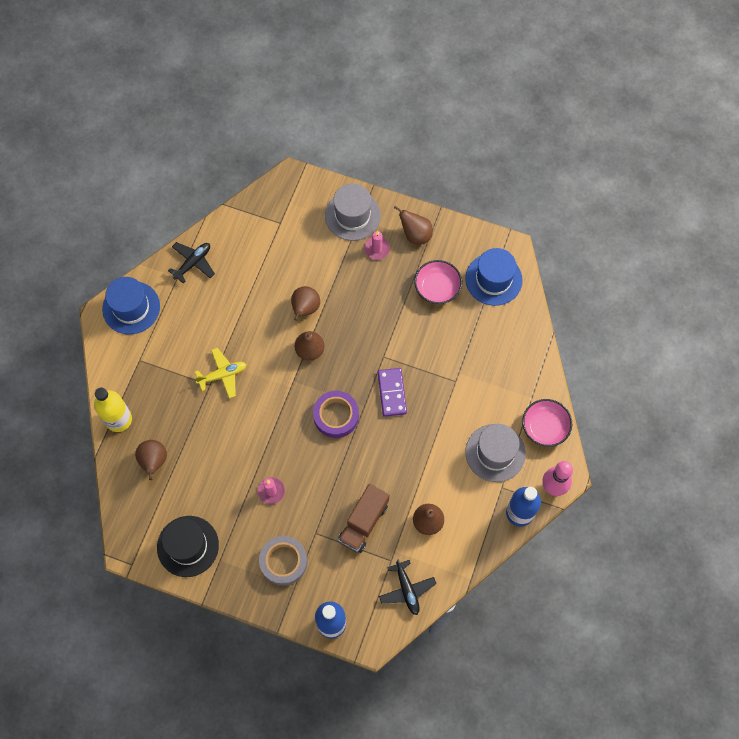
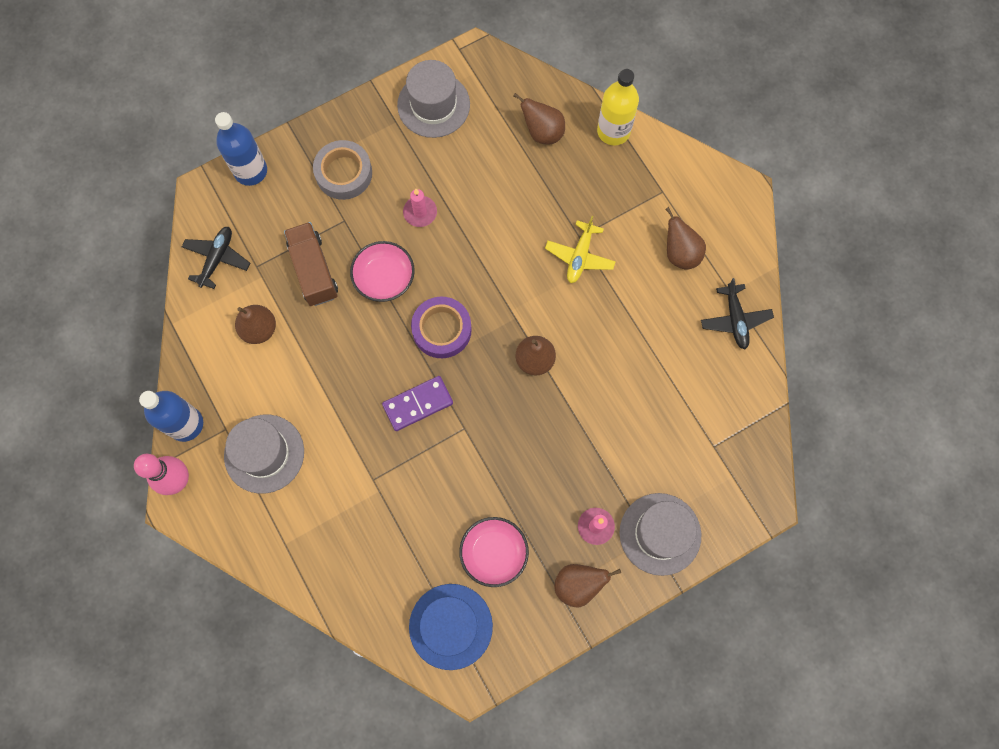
camera: 130 degrees right, 5 degrees up
blue hat [102,277,160,334] -> none
black hat [157,516,219,577] -> grey hat [397,60,470,138]
brown pear [291,286,320,321] -> brown pear moved to [665,207,706,270]
purple domino [378,368,407,417] -> purple domino turned 60 degrees counterclockwise [382,376,453,431]
black plane [379,559,437,615] -> black plane turned 90 degrees clockwise [182,227,250,289]
pink bowl [522,399,572,447] -> pink bowl moved to [350,241,415,302]

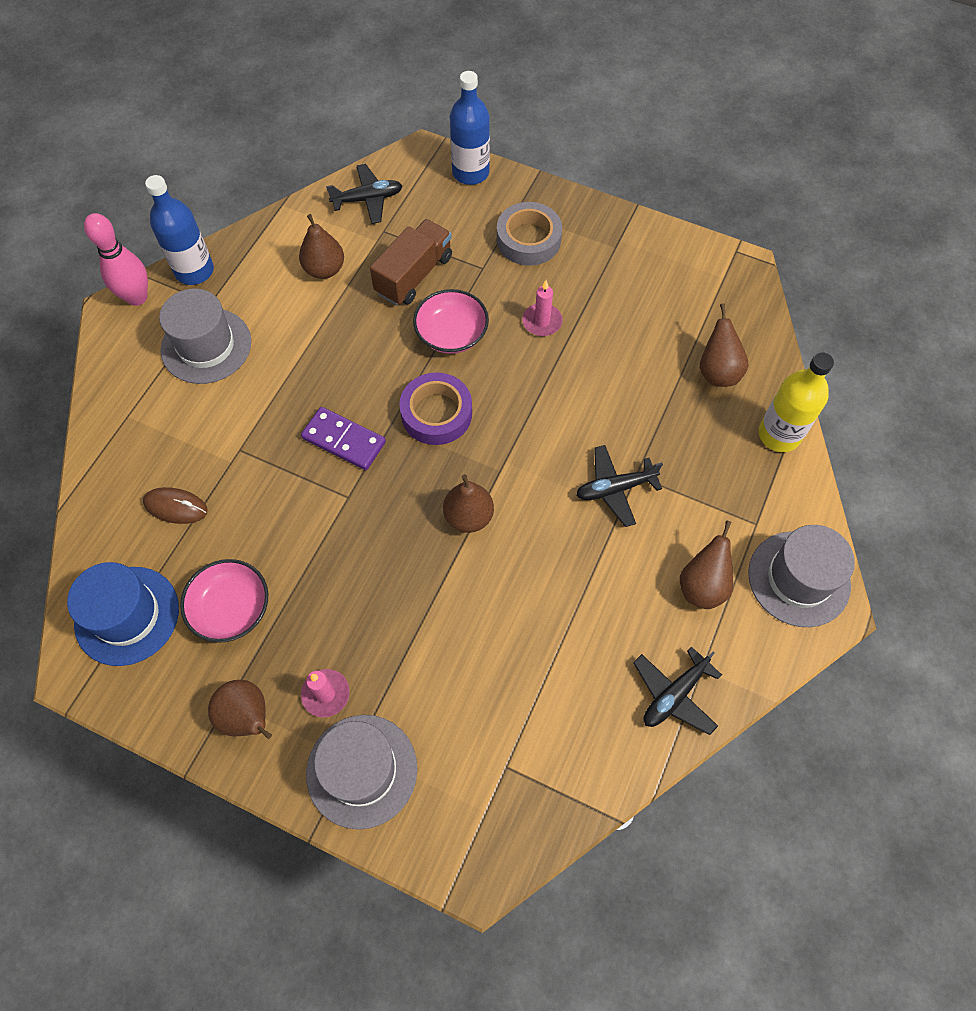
camera: 55 degrees right, 10 degrees down
grey hat [397,60,470,138] -> grey hat moved to [748,525,855,627]
yellow plane [545,216,616,283] -> black plane [576,445,663,527]
none -> brown mouse [143,487,208,524]

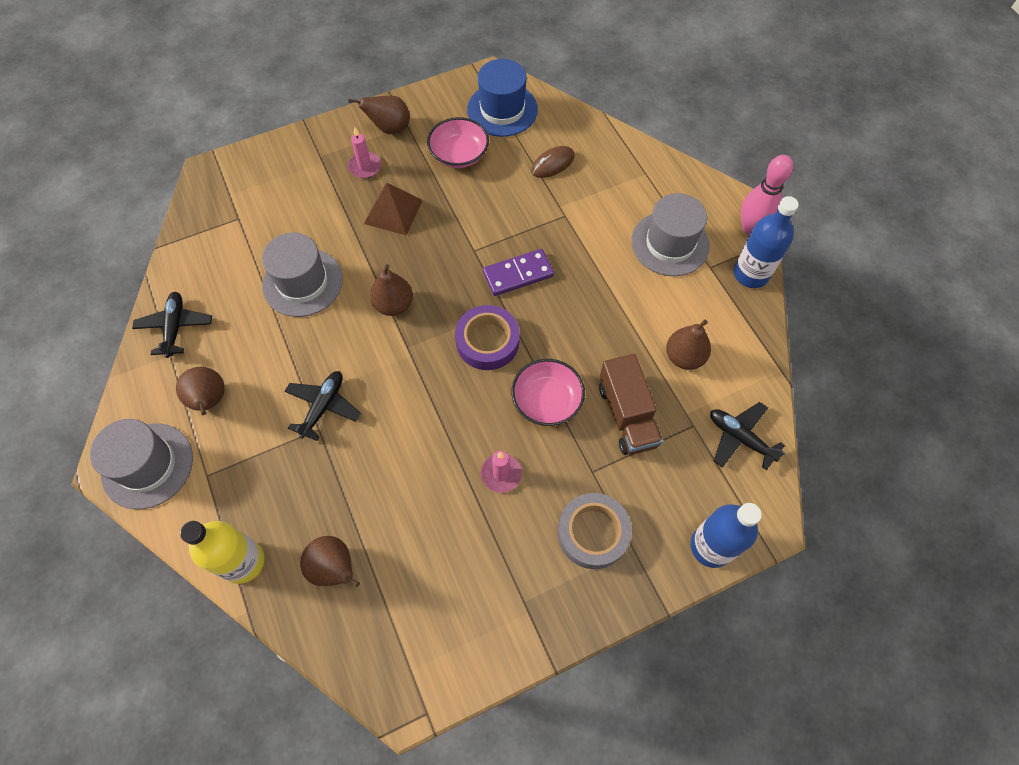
camera: 130 degrees right, 0 degrees up
grey hat [306,715,417,830] -> grey hat moved to [262,233,343,317]
black plane [326,164,402,224] -> black plane turned 105 degrees clockwise [710,402,785,470]
none -> brown pyramid [364,183,423,236]

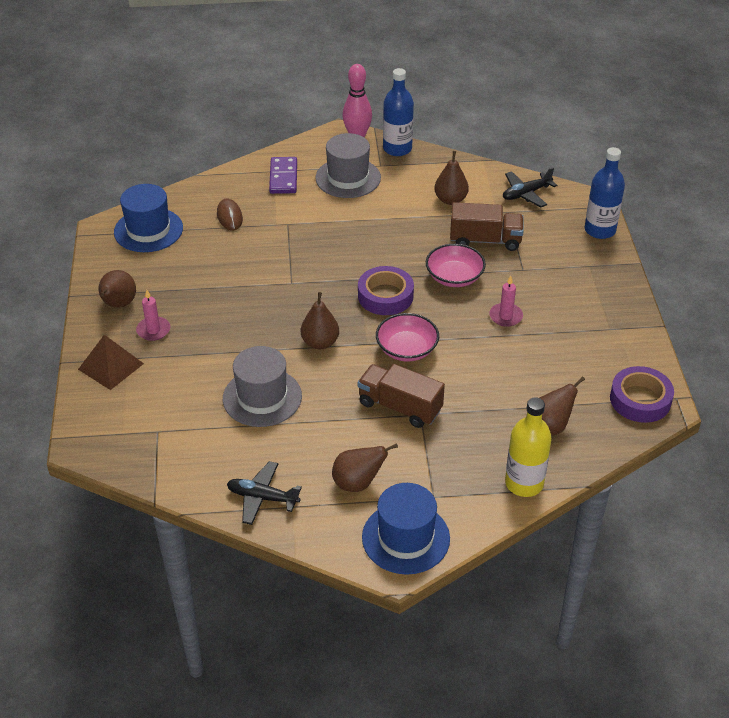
camera: 70 degrees left, 20 degrees down
grey hat [90,419,193,510] -> blue hat [362,483,450,575]
black plane [284,371,361,441] -> brown truck [358,364,445,428]
brown pyramid [364,183,423,236] -> brown pyramid moved to [78,335,144,390]
pink bowl [427,117,489,168] -> pink bowl moved to [376,313,439,361]
purple domino [483,249,554,296] -> purple domino moved to [269,157,297,194]
grey tape [557,493,632,569] -> none
none -> purple tape [610,366,674,423]

